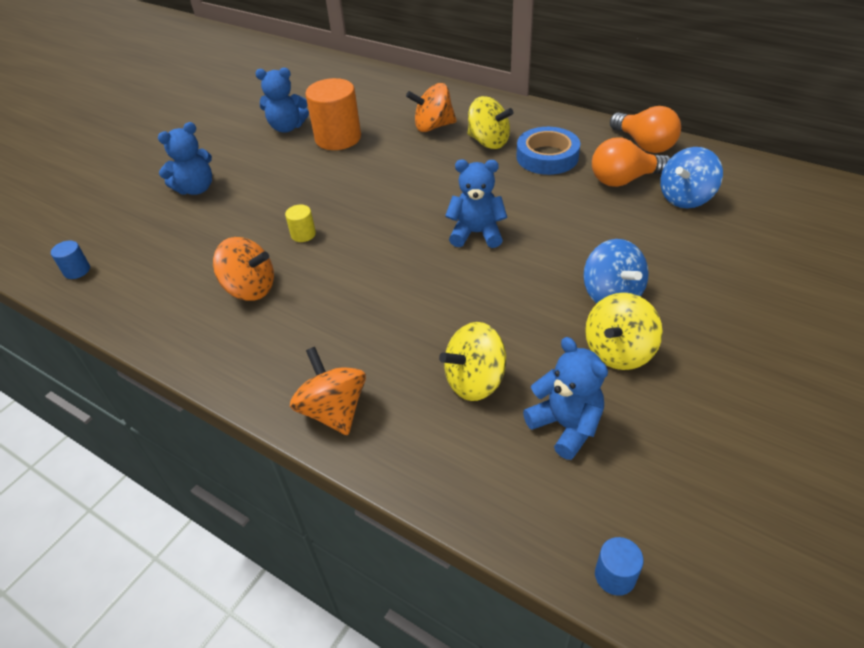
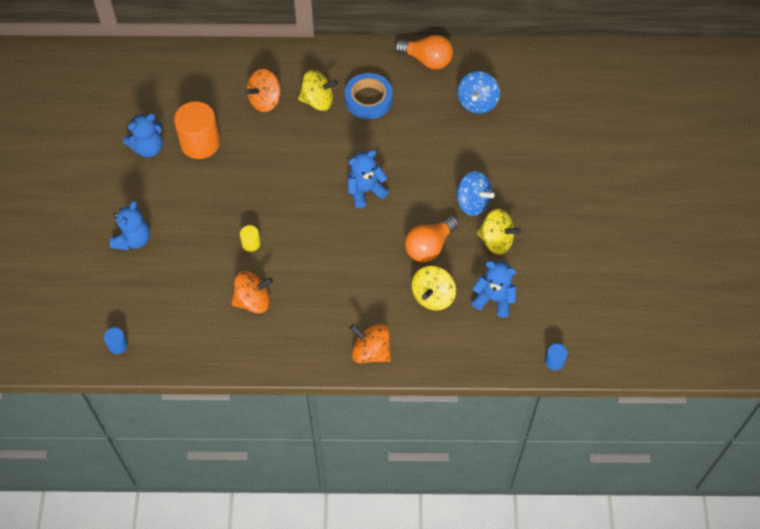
camera: 35 degrees left, 15 degrees up
yellow spinning top [585,293,663,370] -> yellow spinning top turned 75 degrees counterclockwise [477,209,521,255]
orange light bulb [592,138,670,187] -> orange light bulb moved to [405,216,459,262]

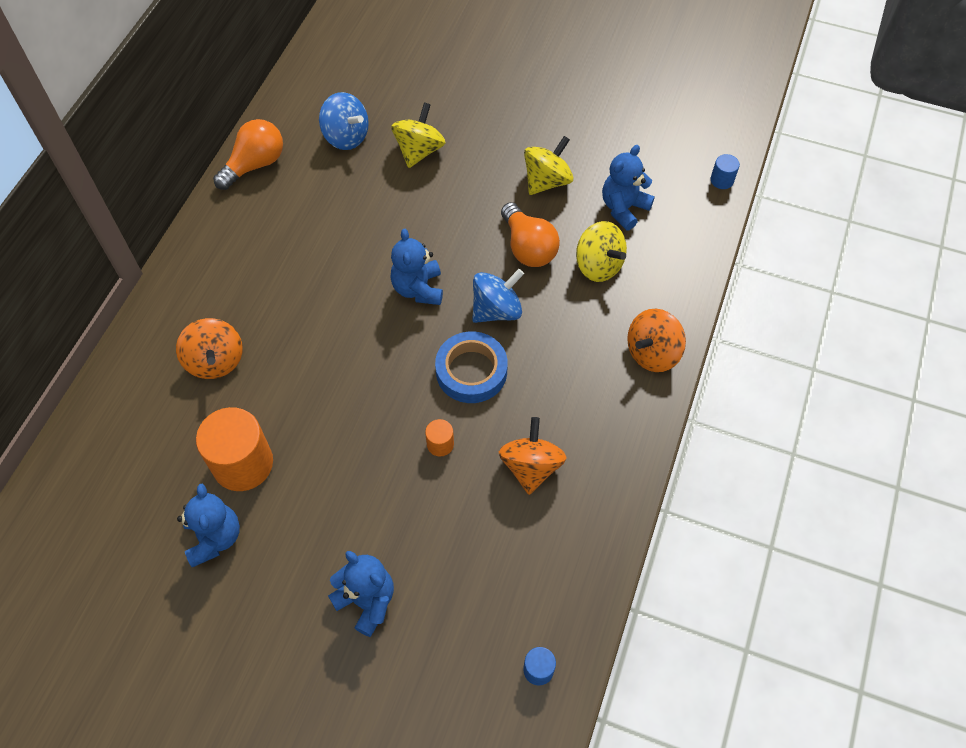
camera: 70 degrees left, 0 degrees up
yellow cylinder [240,225,261,252] -> orange cylinder [425,419,454,456]
yellow spinning top [298,70,338,111] -> yellow spinning top moved to [391,102,445,168]
blue tape [345,73,393,119] -> blue tape moved to [435,332,508,403]
blue spinning top [456,171,495,216] -> blue spinning top moved to [472,269,524,323]

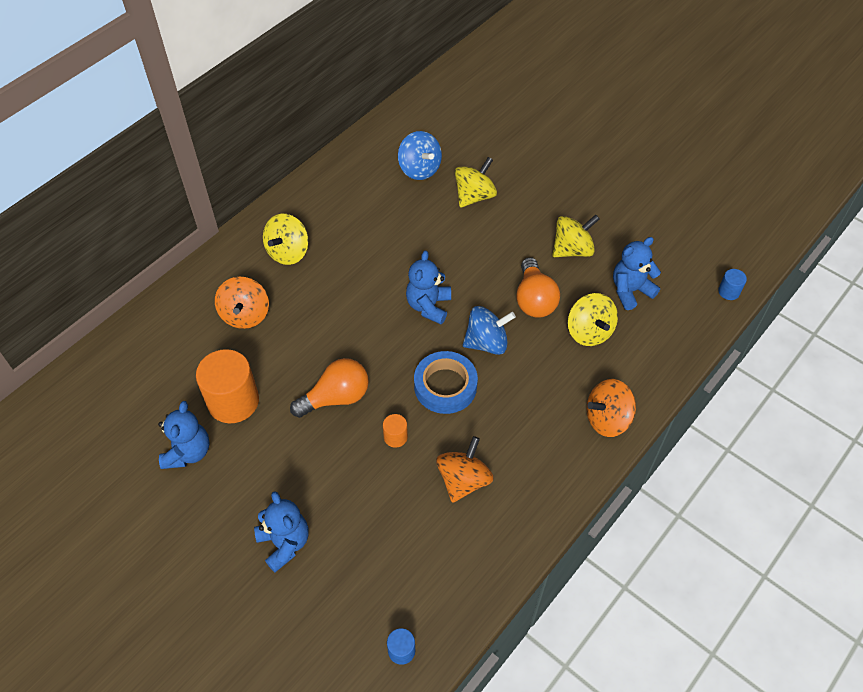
camera: 20 degrees right, 5 degrees down
orange light bulb [213,119,283,190] -> orange light bulb moved to [290,358,369,418]
none -> yellow spinning top [263,214,309,265]

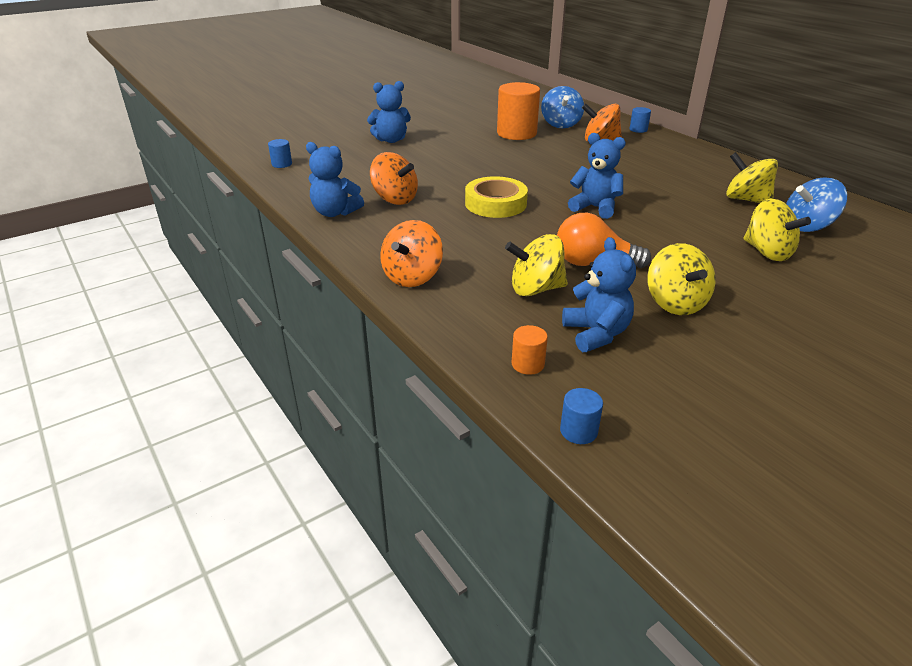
camera: 105 degrees right, 20 degrees down
blue teddy bear [158,401,210,469] -> blue teddy bear moved to [306,142,364,217]
yellow spinning top [263,214,309,265] -> yellow spinning top moved to [726,152,778,203]
orange light bulb [290,358,369,418] -> none
orange cylinder [383,414,408,448] -> orange cylinder moved to [512,325,548,375]
blue tape [414,351,478,414] -> yellow tape [465,176,528,218]
blue spinning top [463,306,516,355] -> blue spinning top moved to [541,86,584,128]
orange spinning top [587,379,636,437] -> orange spinning top turned 150 degrees counterclockwise [380,220,443,287]
none -> blue cylinder [630,107,651,133]

